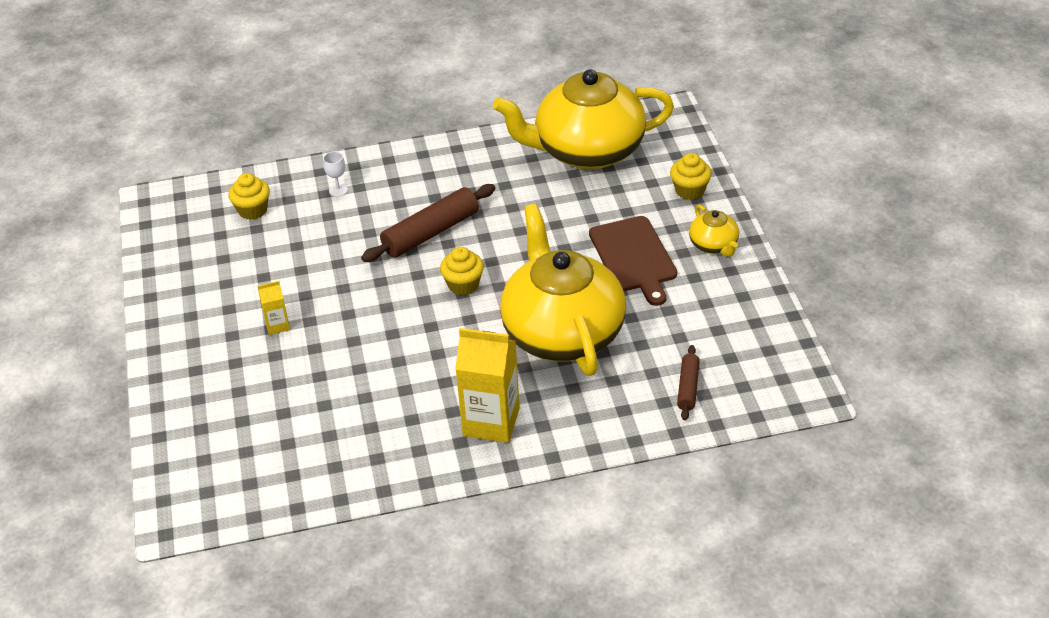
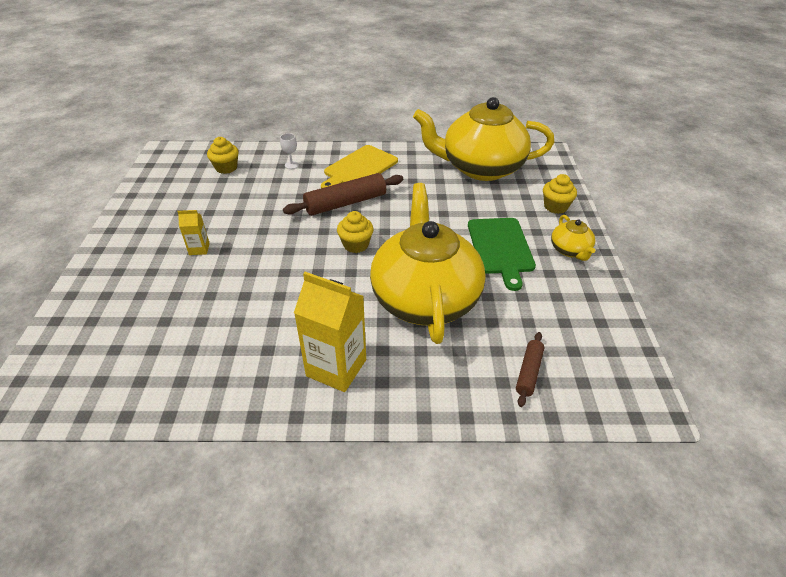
camera: 10 degrees right, 0 degrees up
brown cutting board [589,216,677,306] -> green cutting board [468,218,536,291]
none -> yellow cutting board [321,145,398,188]

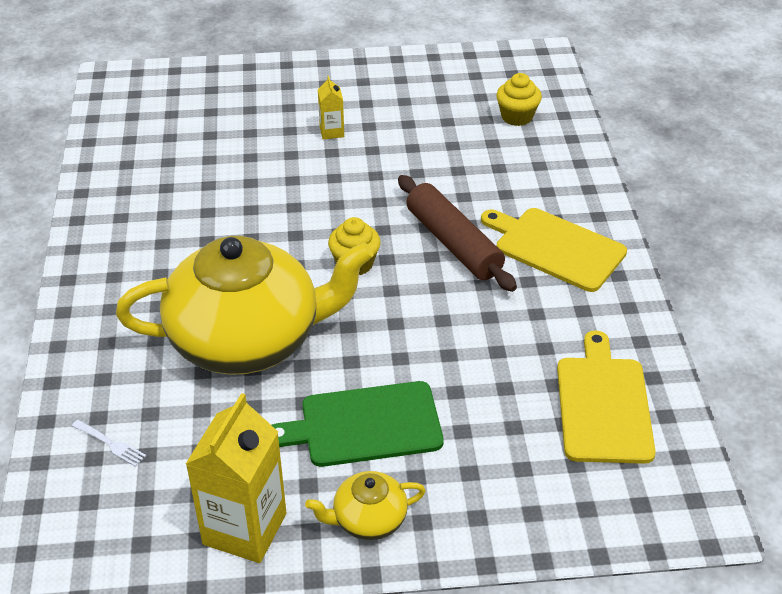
camera: 85 degrees right, 0 degrees up
white goblet [280,133,299,169] -> none
yellow carton [294,272,366,392] -> yellow carton moved to [186,393,287,563]
yellow teapot [413,97,554,181] -> yellow cutting board [557,330,656,464]
brown rolling pin [516,332,544,407] -> white fork [72,420,146,467]
yellow cupcake [543,174,577,214] -> none

